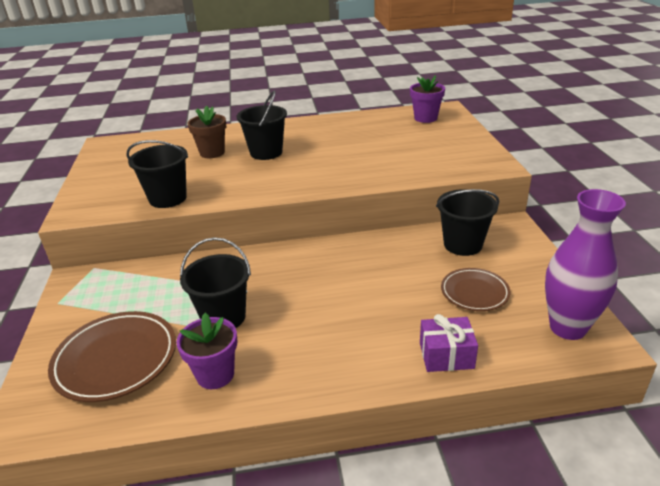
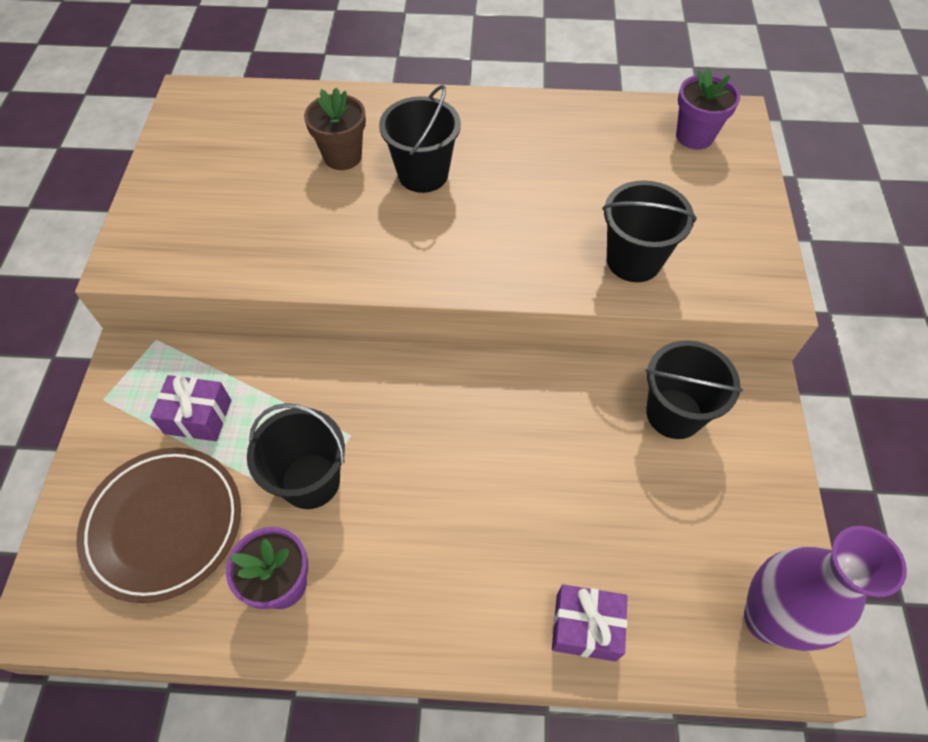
camera: 10 degrees right, 25 degrees up
black bucket [127,140,188,208] -> black bucket moved to [602,180,697,282]
brown plate [441,268,510,311] -> none
none -> purple gift [150,375,231,441]

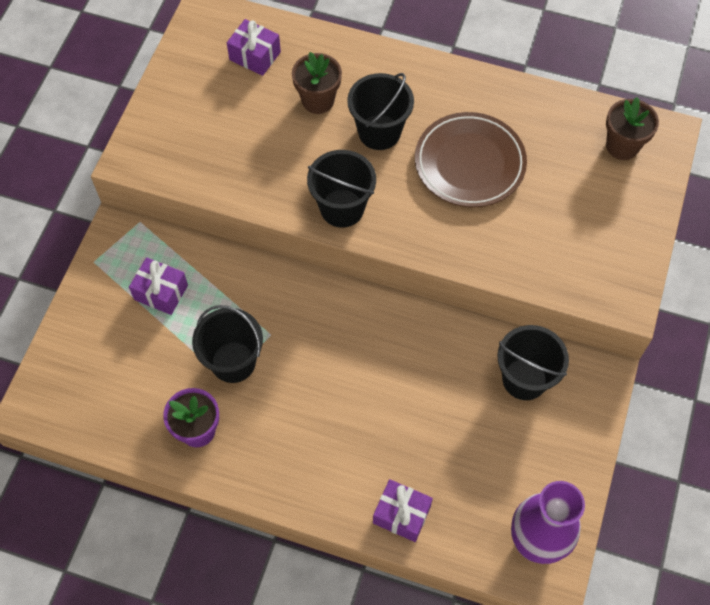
camera: 15 degrees right, 5 degrees up
brown plate [76,448,241,603] -> brown plate moved to [415,112,527,207]
black bucket [602,180,697,282] -> black bucket moved to [307,150,376,228]
purple flower pot [676,68,740,150] -> brown flower pot [606,97,659,160]
none -> purple gift [227,19,281,76]

